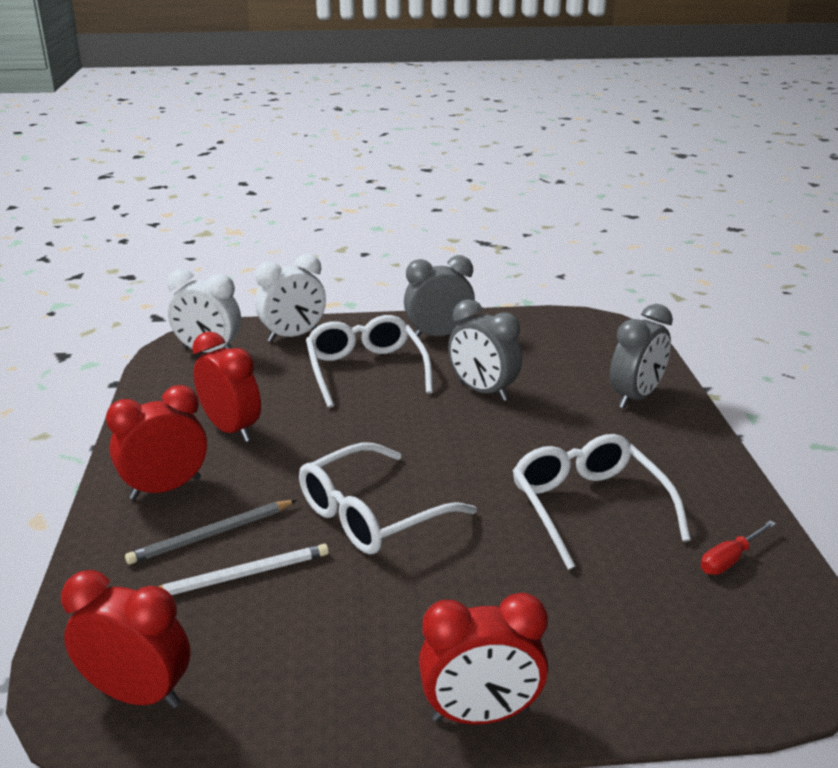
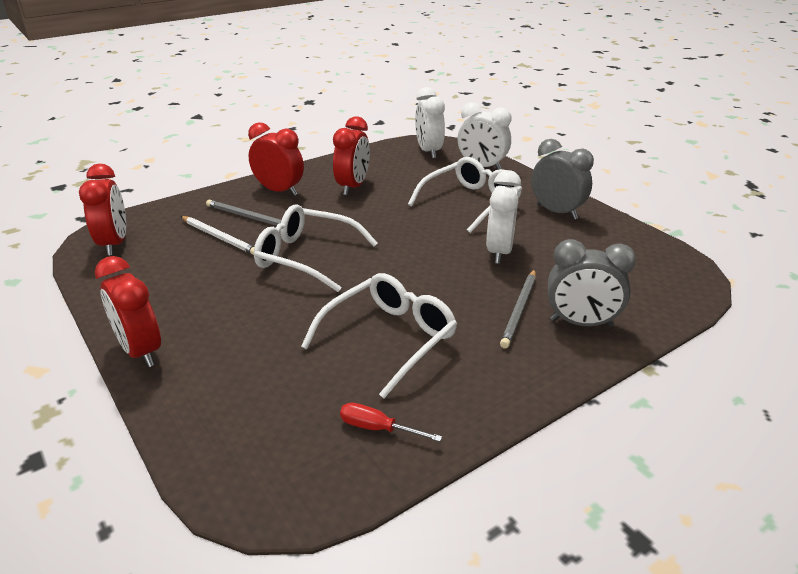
camera: 60 degrees right, 5 degrees up
grey clock [448,299,522,401] -> white clock [486,170,521,264]
none -> grey pencil [500,269,536,348]

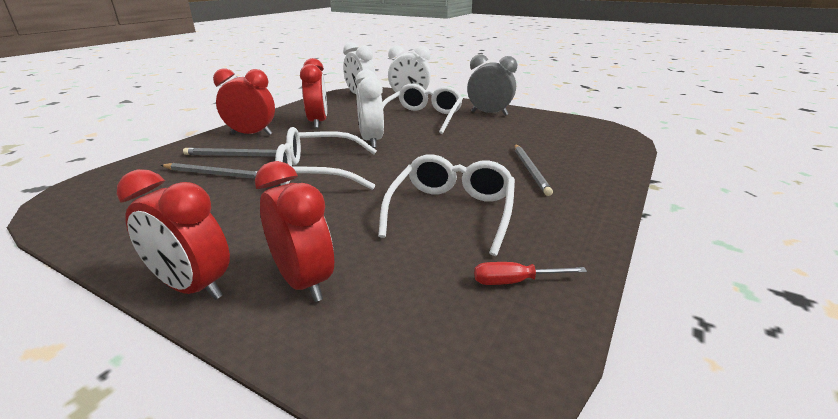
camera: 25 degrees left, 5 degrees down
red clock [79,164,126,256] -> red clock moved to [255,161,334,302]
white pencil [181,216,254,255] -> grey pencil [161,163,257,179]
white clock [486,170,521,264] -> white clock moved to [355,69,384,148]
grey clock [548,239,636,327] -> none

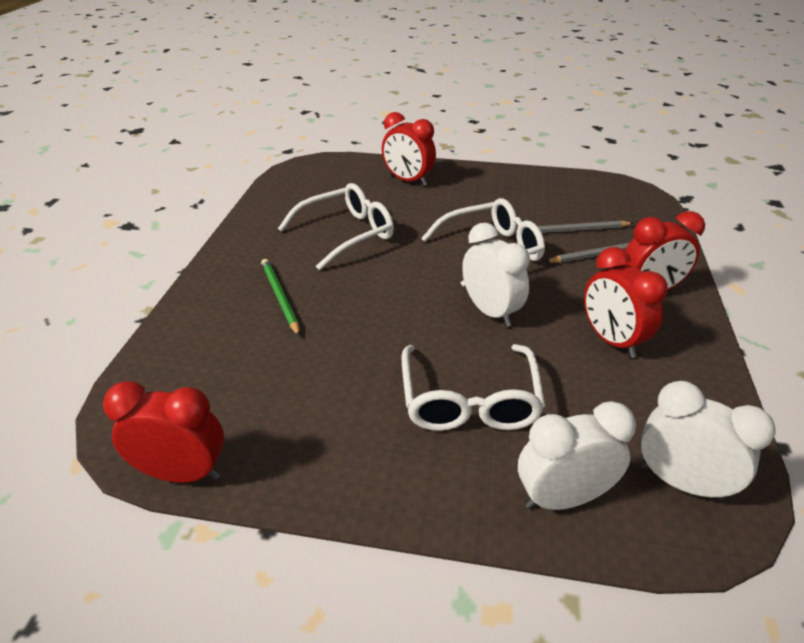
camera: 160 degrees right, 10 degrees up
red clock [117,169,230,300] -> red clock moved to [103,381,224,483]
white glasses [378,154,515,256] -> white glasses turned 120 degrees counterclockwise [278,183,394,270]
grey clock [467,54,517,116] -> none
red screwdriver [474,262,587,285] -> none
grey pencil [515,144,553,196] -> green pencil [261,259,300,336]

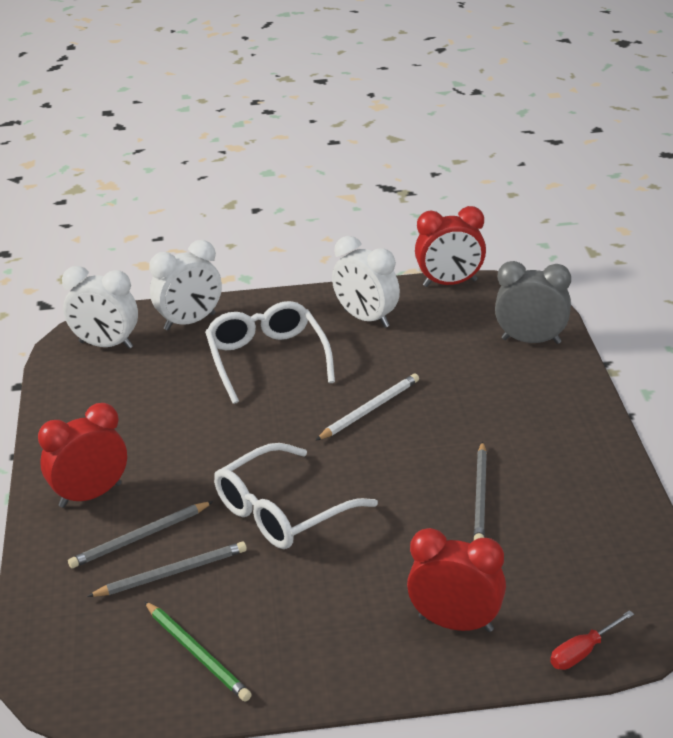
camera: 165 degrees right, 5 degrees down
green pencil [261,259,300,336] -> green pencil moved to [144,601,252,702]
white glasses [278,183,394,270] -> grey pencil [474,441,487,540]
white clock [462,223,530,327] -> white clock moved to [332,236,400,328]
red clock [584,247,668,358] -> none
none -> white pencil [315,374,419,441]
none -> grey clock [495,261,571,344]
none -> red screwdriver [550,610,634,670]

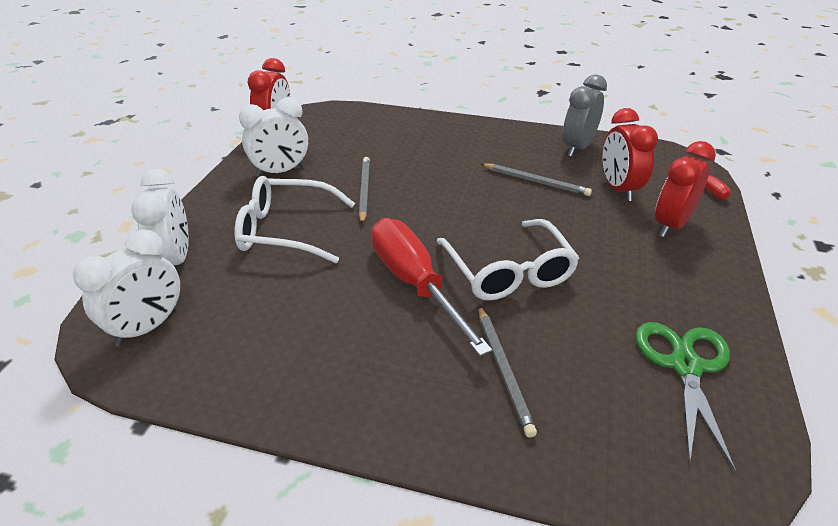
camera: 70 degrees left, 5 degrees up
red clock [38,403,127,508] -> red clock moved to [602,108,658,201]
grey pencil [87,542,247,597] -> grey pencil moved to [359,157,370,224]
green pencil [144,601,252,702] -> green scissors [636,322,736,472]
white pencil [315,374,419,441] -> none
grey clock [495,261,571,344] -> grey clock moved to [563,74,607,157]
none -> red screwdriver [371,218,492,356]

